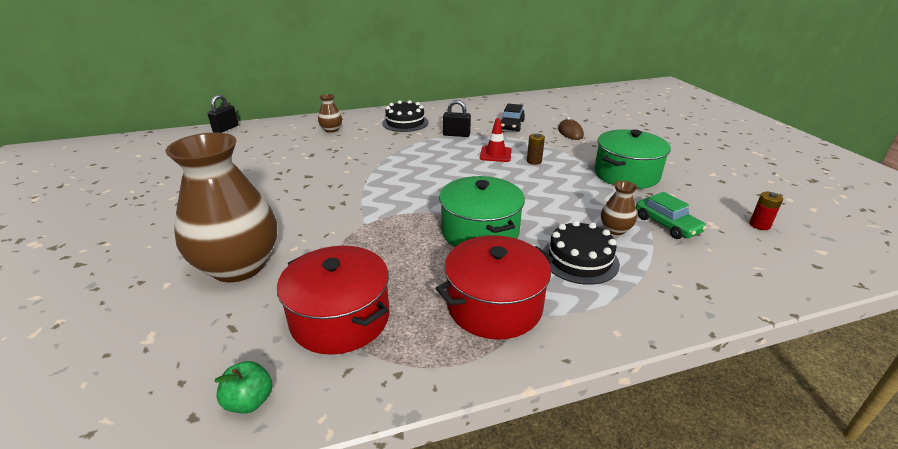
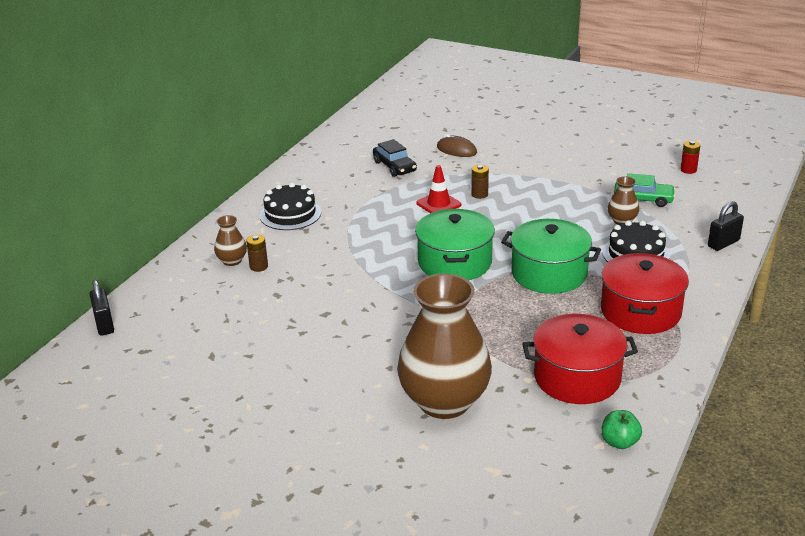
camera: 45 degrees left, 0 degrees up
black padlock [443,100,471,137] -> black padlock moved to [708,201,744,251]
green pot [594,129,671,189] -> green pot moved to [415,209,495,280]
none -> brown battery [246,234,268,272]

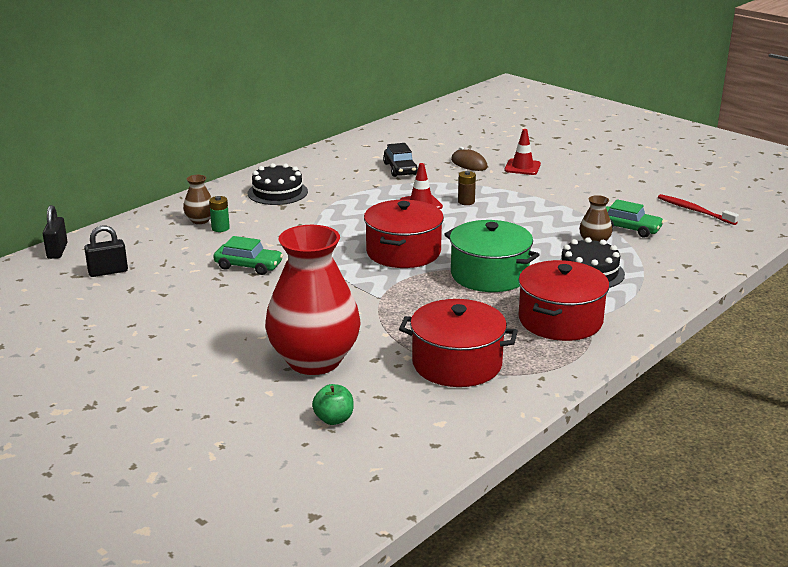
camera: 15 degrees right, 5 degrees down
brown battery [246,234,268,272] -> green battery [209,196,230,232]
brown vase [397,273,492,419] -> red vase [265,225,360,375]
green pot [415,209,495,280] -> red pot [364,200,444,268]
green apple [602,410,642,449] -> green apple moved to [312,384,354,425]
red battery [680,141,700,174] -> red toothbrush [658,194,739,225]
black padlock [708,201,744,251] -> black padlock moved to [84,226,128,277]
none -> green car [213,236,283,275]
none -> red traffic cone [505,129,541,175]

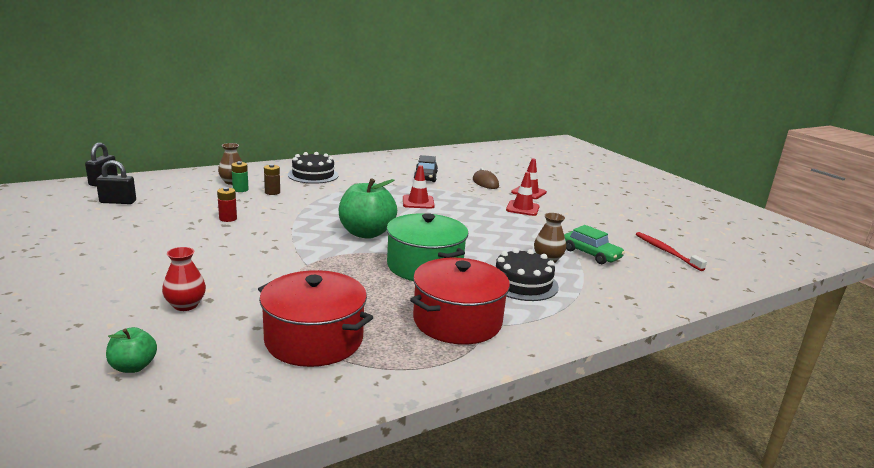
camera: 15 degrees right, 5 degrees down
green car [213,236,283,275] -> red battery [217,187,237,222]
red vase [265,225,360,375] -> red vase [162,247,206,311], size x0.42
red pot [364,200,444,268] -> green apple [339,178,397,239]
brown battery [458,171,476,205] -> brown battery moved to [264,164,280,195]
none -> red traffic cone [506,172,539,216]

